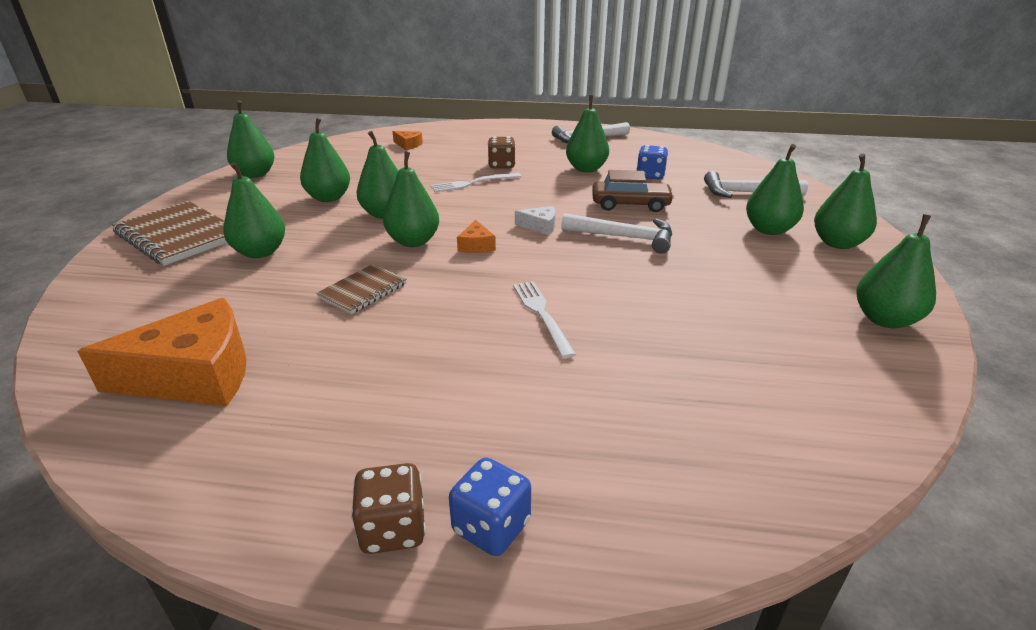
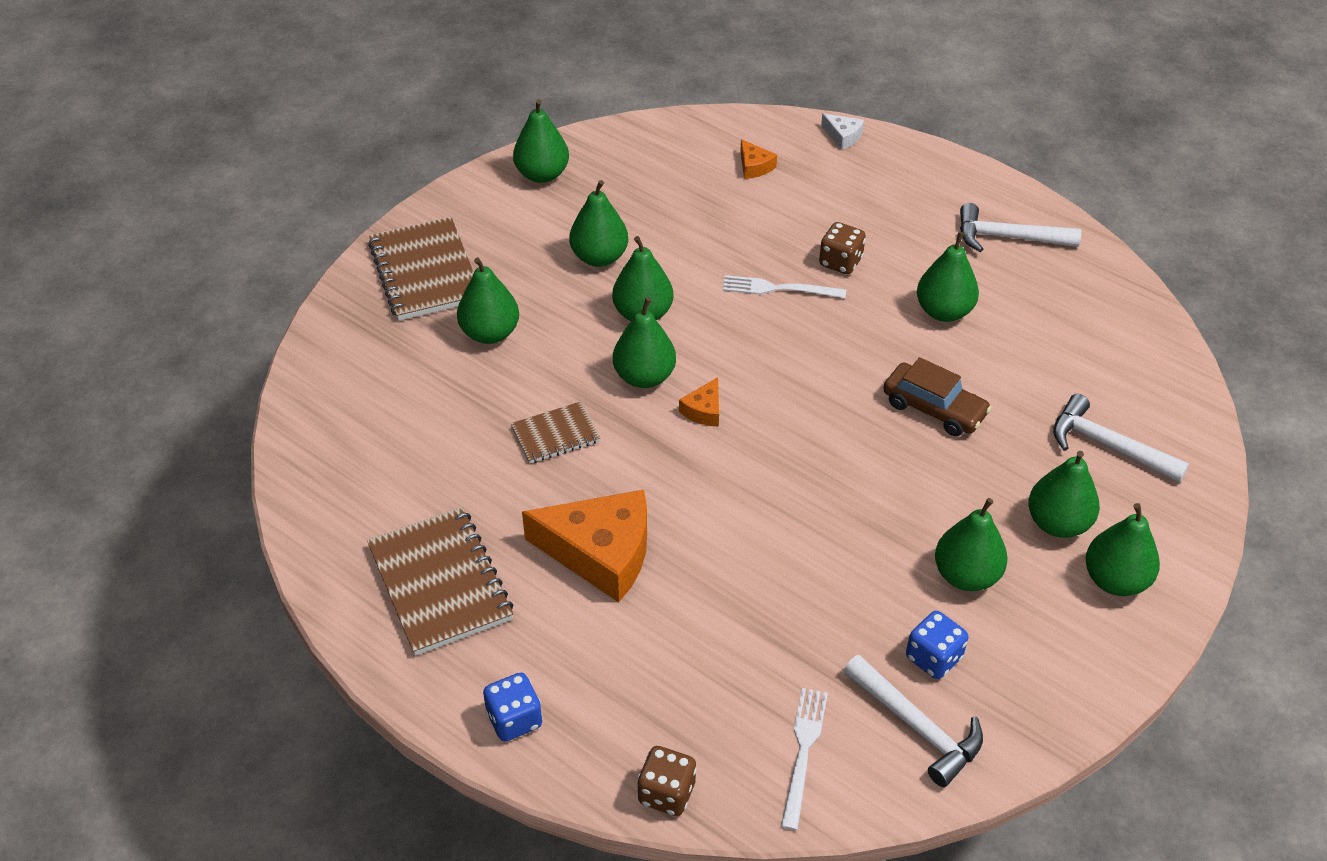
camera: 30 degrees right, 15 degrees up
orange cheese [77,298,247,406] -> orange cheese moved to [522,490,647,602]
brown dice [351,463,426,554] -> brown dice moved to [637,746,697,816]
white fork [513,281,576,358] -> white fork moved to [781,688,828,830]
white cheese [515,206,555,235] -> white cheese moved to [821,113,864,150]
white hammer [561,213,672,254] -> white hammer moved to [844,655,983,787]
blue dice [636,145,668,180] -> blue dice moved to [906,611,968,679]
green pear [856,214,936,328] -> green pear moved to [935,498,1008,591]
none -> brown notebook [367,507,513,656]

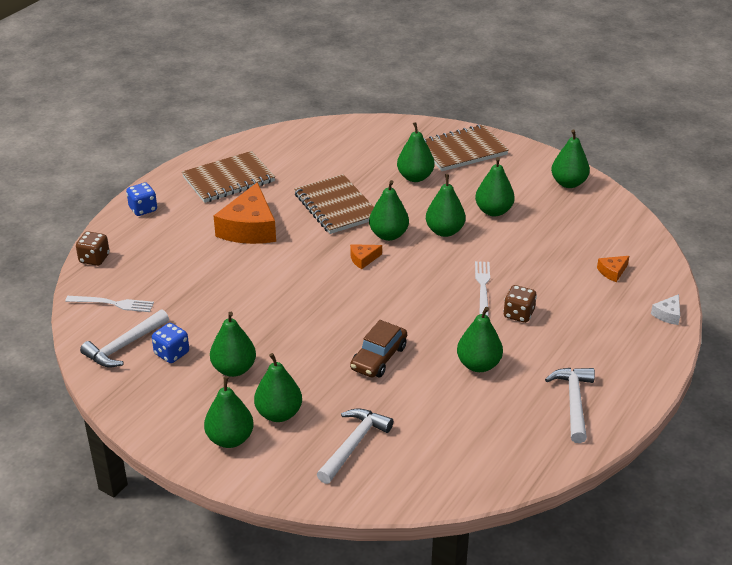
camera: 85 degrees right, 10 degrees down
brown notebook [511,402,601,464] -> brown notebook [294,174,374,234], size x1.78
orange cheese [679,377,719,427] -> orange cheese turned 45 degrees counterclockwise [350,244,382,269]

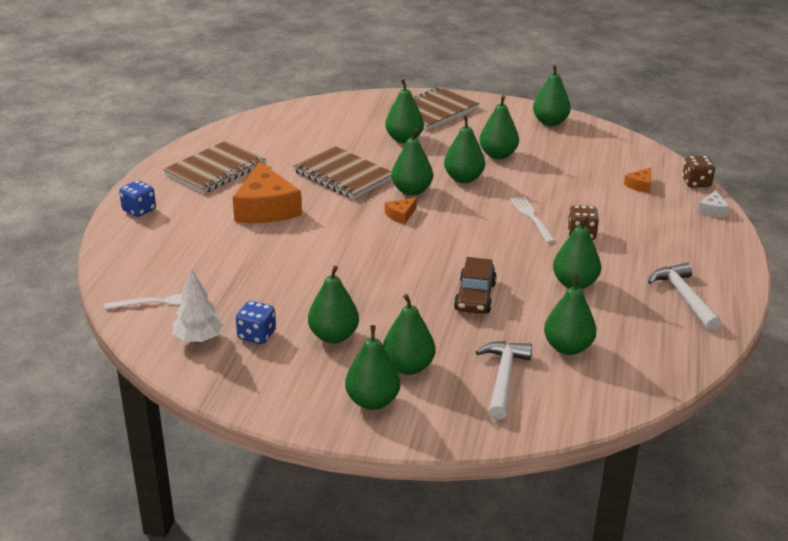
camera: 20 degrees left, 5 degrees down
brown dice [76,231,109,266] -> brown dice moved to [682,156,715,188]
white hammer [80,309,169,367] -> white tree [172,268,223,343]
none -> green pear [544,274,596,355]

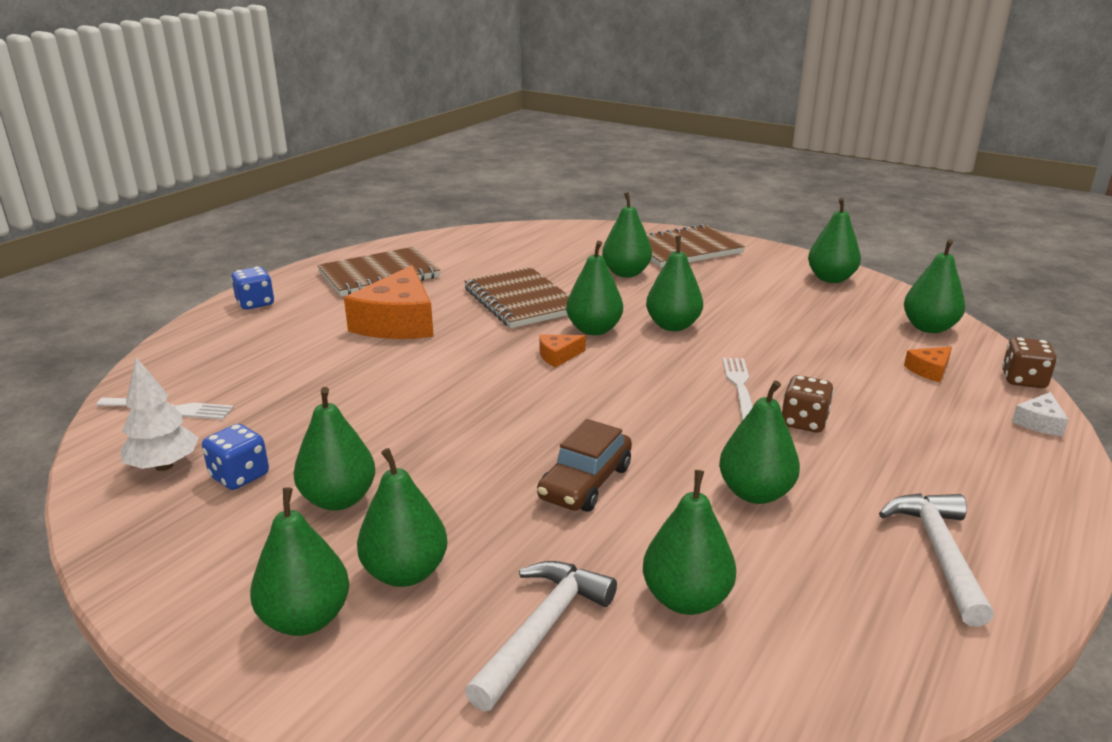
camera: 20 degrees right, 5 degrees down
green pear [479,95,519,159] -> green pear moved to [904,239,965,333]

